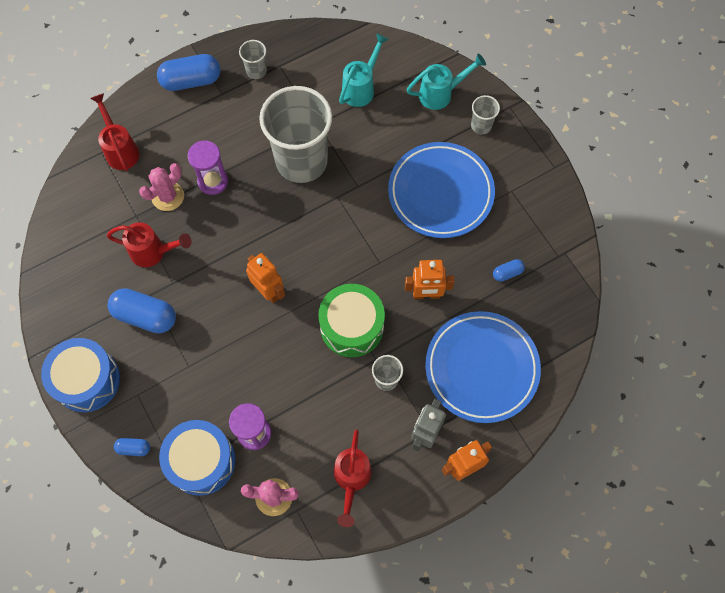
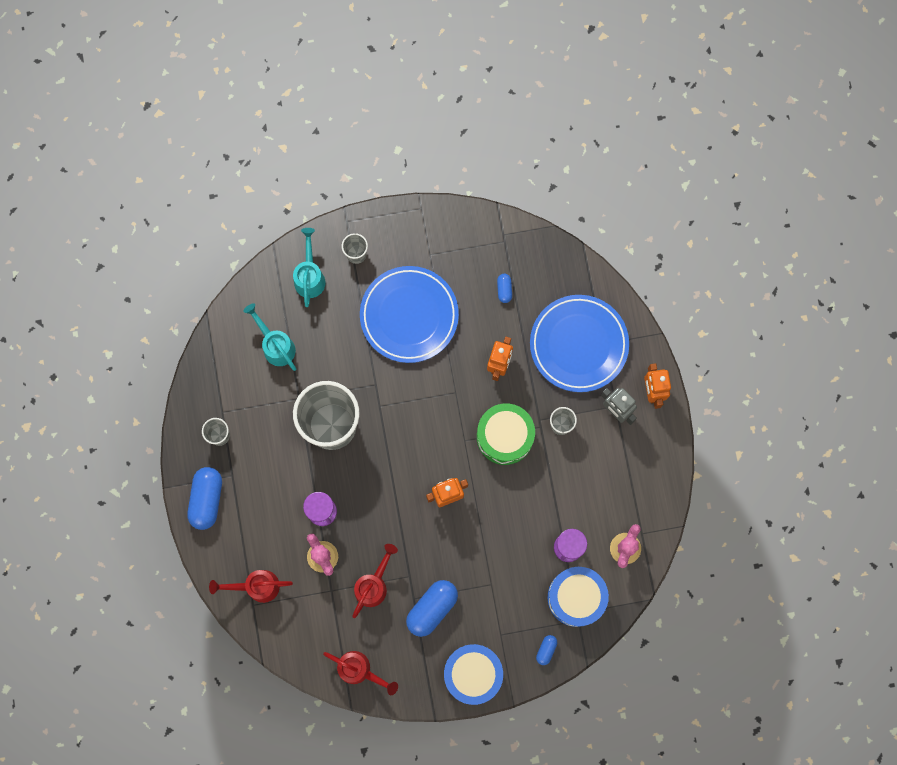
camera: 70 degrees left, 10 degrees up
red watering can [334,429,372,527] -> red watering can moved to [323,651,398,695]

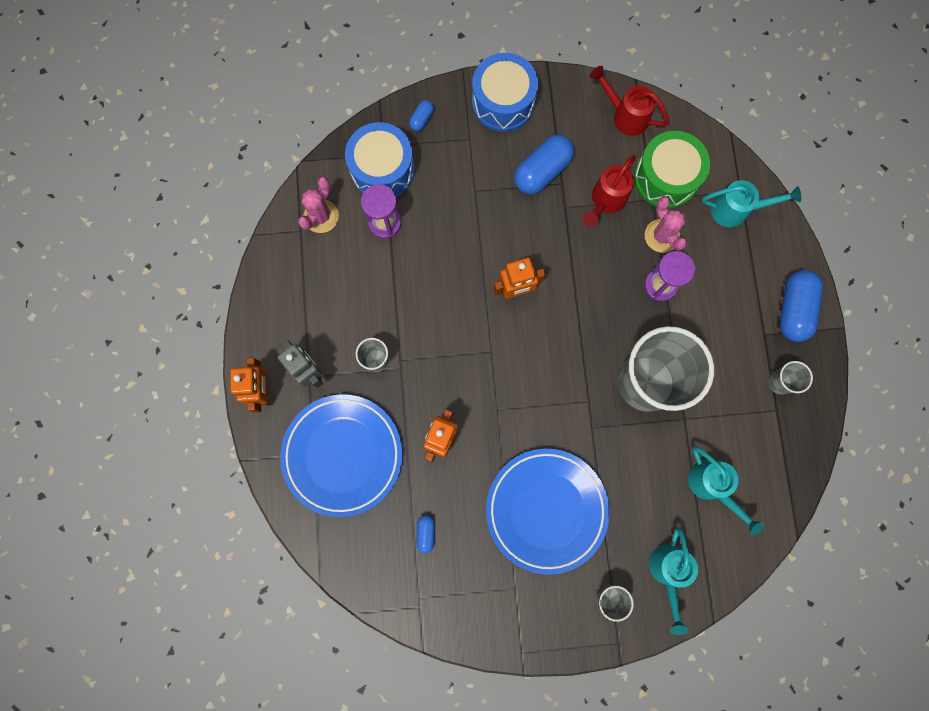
camera: 175 degrees left, 0 degrees up
red watering can [209,570,293,603] -> turquoise watering can [702,180,801,228]
green drum [477,403,535,465] -> green drum moved to [634,131,710,208]

